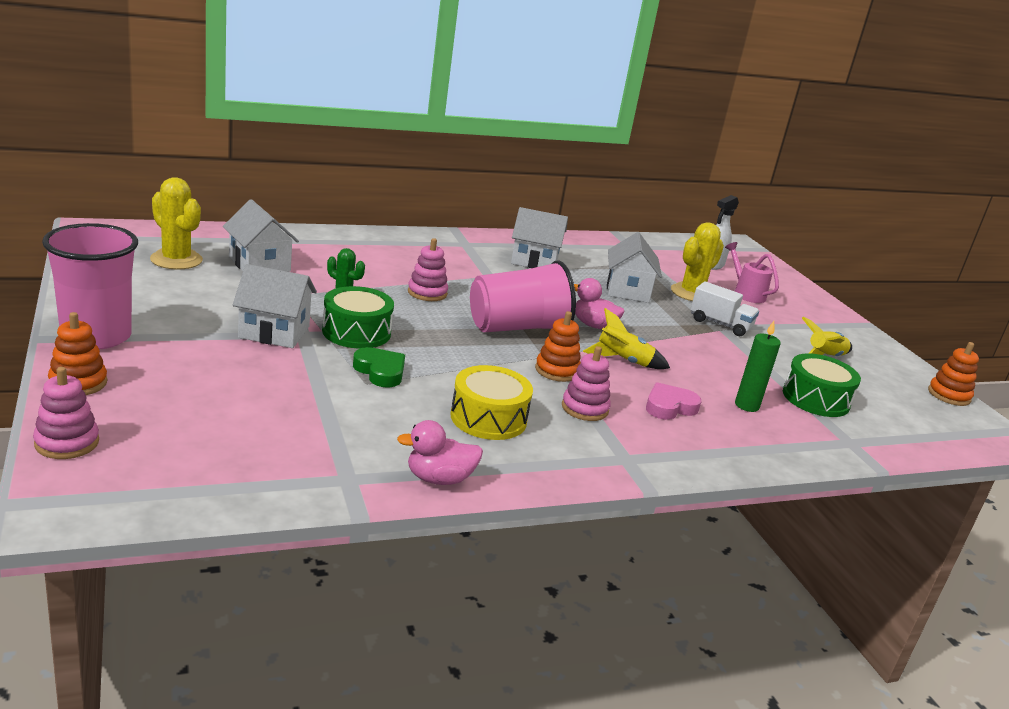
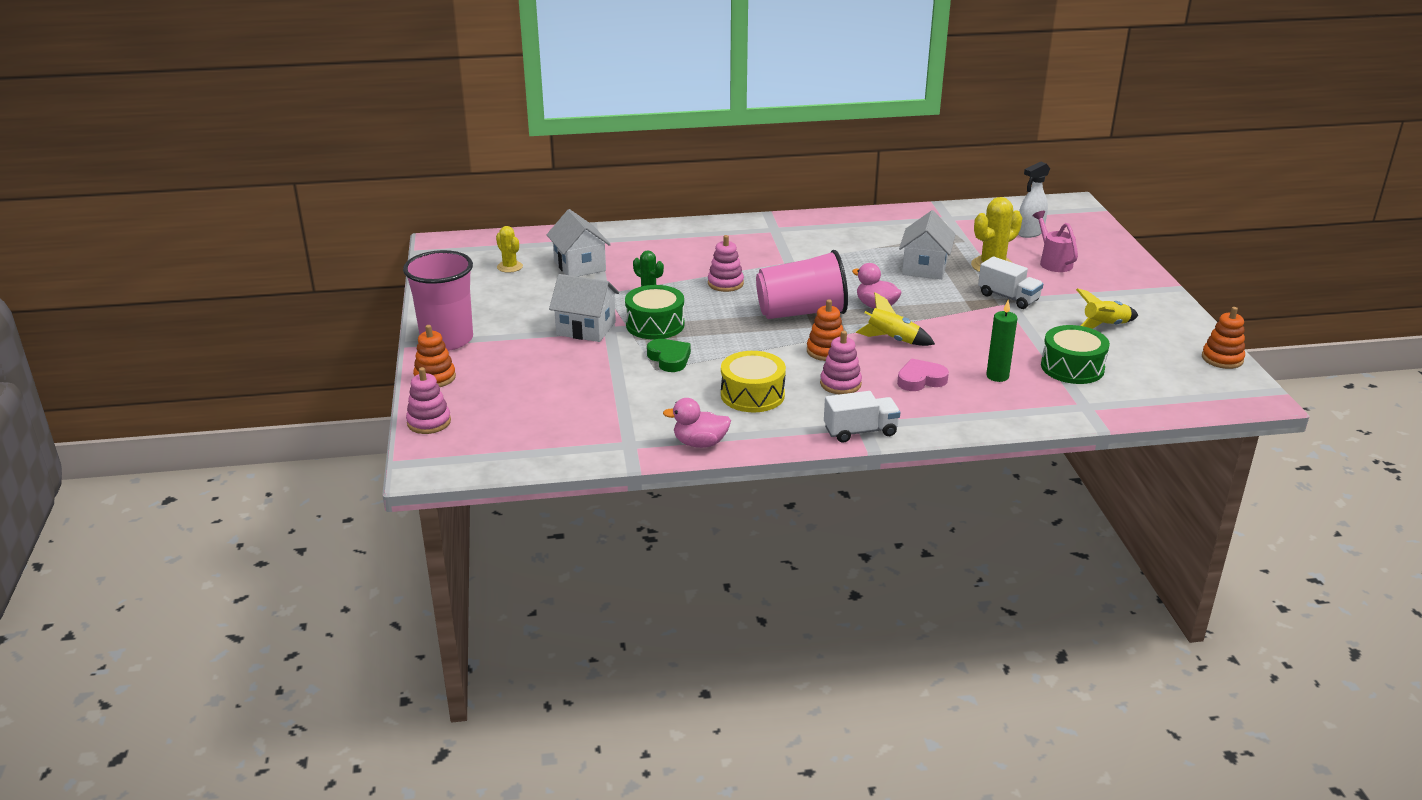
camera: 15 degrees right, 5 degrees up
yellow cactus [150,177,203,270] -> yellow cactus [496,226,523,273], size x0.60
white house [511,207,568,268] -> none
none -> white truck [824,391,900,443]

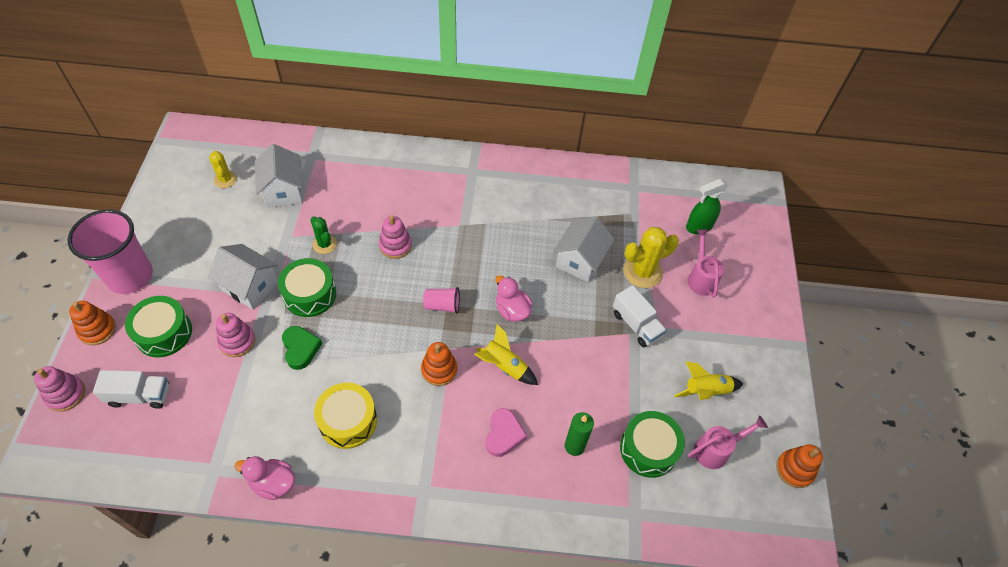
camera: 10 degrees right, 25 degrees up
pink cup [756,250,848,319] -> pink cup [423,287,460,314], size x0.45
pink stacking toy [820,331,862,394] -> pink stacking toy moved to [216,313,255,357]
white truck [824,391,900,443] -> white truck moved to [93,370,169,409]
pink heart [897,359,949,391] -> pink heart turned 105 degrees clockwise [486,408,527,457]
white spray bottle [1018,161,1050,238] -> green spray bottle [686,179,728,234]
none -> green drum [125,296,192,357]
none -> pink watering can [688,415,768,469]

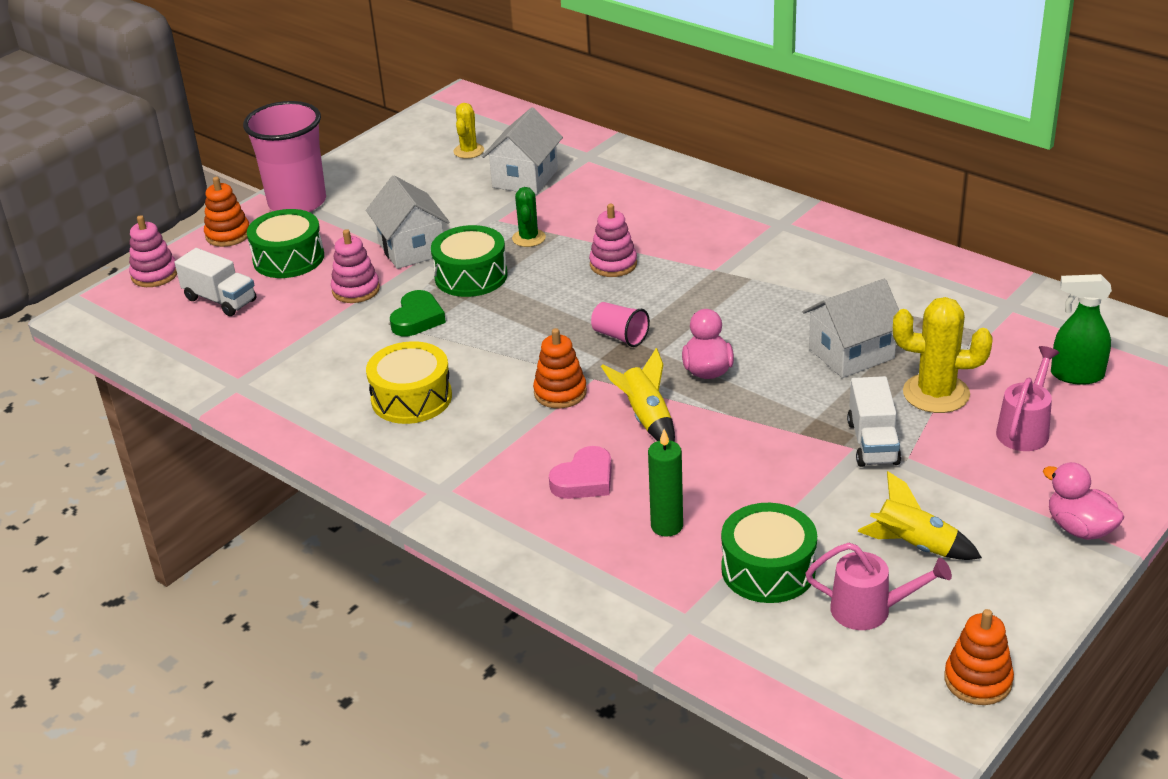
camera: 40 degrees right, 20 degrees down
pink duck [234,456,295,500] -> pink duck moved to [1043,462,1124,540]

